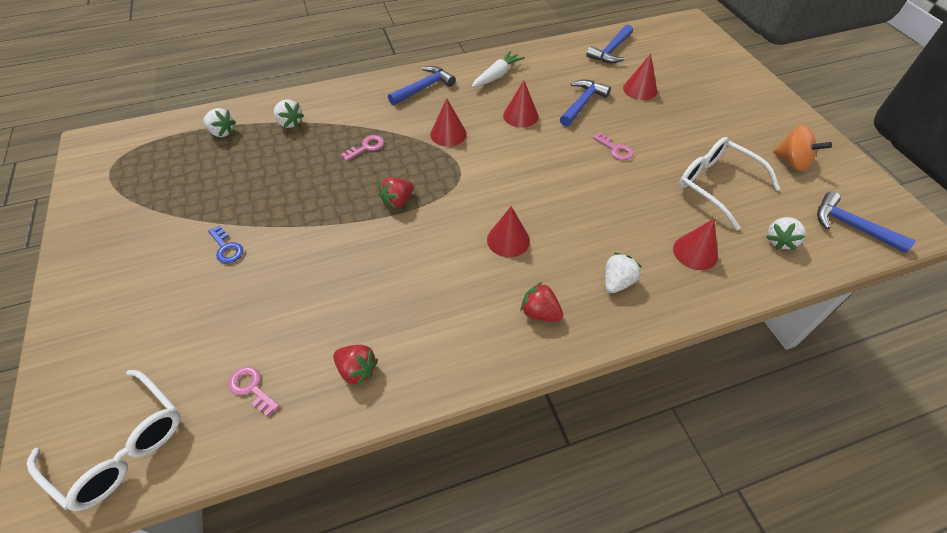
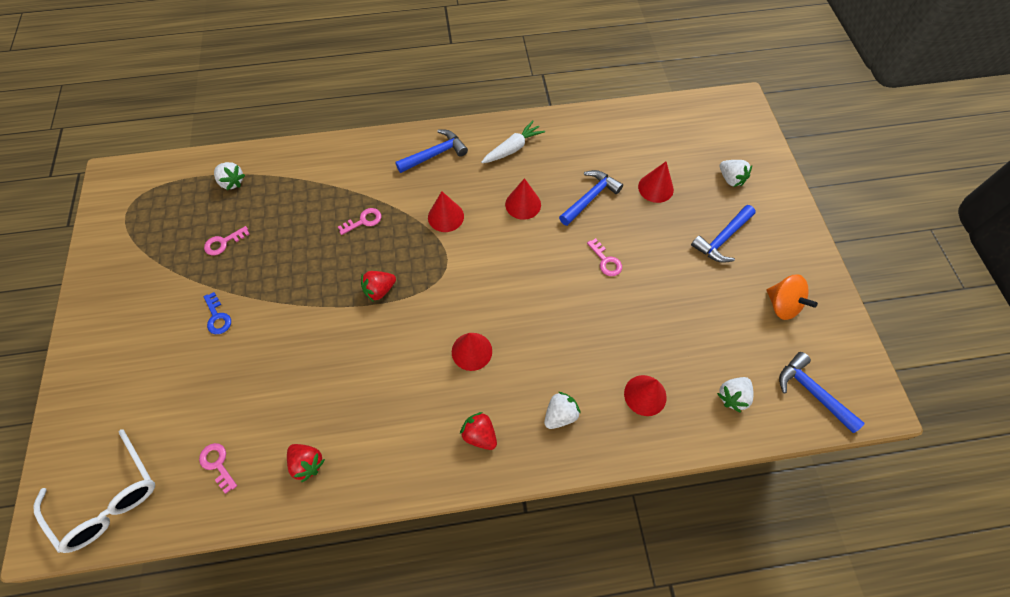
camera: 10 degrees right, 10 degrees up
white strawberry [274,100,304,128] -> white strawberry moved to [720,160,752,187]
blue hammer [586,25,633,63] -> blue hammer moved to [691,205,756,263]
white glasses [679,137,780,230] -> none
none -> pink key [204,226,249,255]

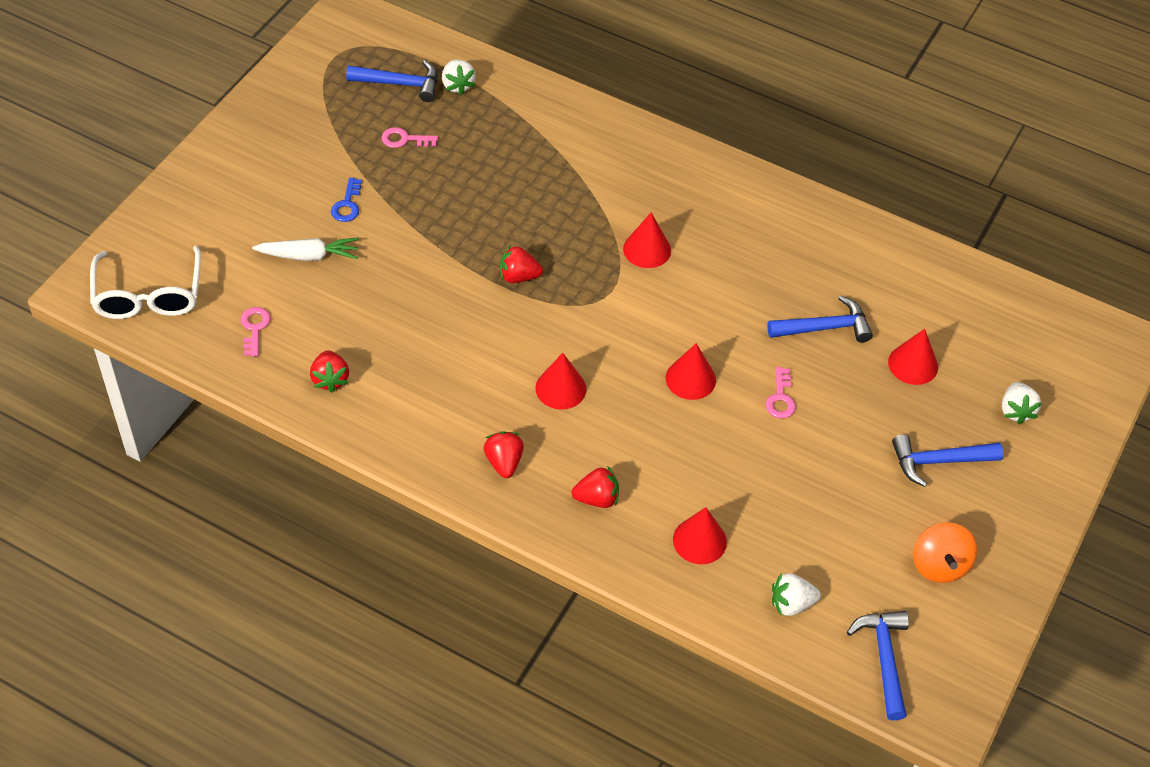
camera: 35 degrees right, 10 degrees down
pink key [338,208,381,235] -> none
blue hammer [395,129,468,173] -> blue hammer moved to [346,60,438,102]
white carrot [481,120,545,163] -> white carrot moved to [252,237,359,261]
red cone [505,178,541,220] -> red cone moved to [666,343,716,400]
white strawberry [544,392,581,429] -> red strawberry [571,466,619,508]

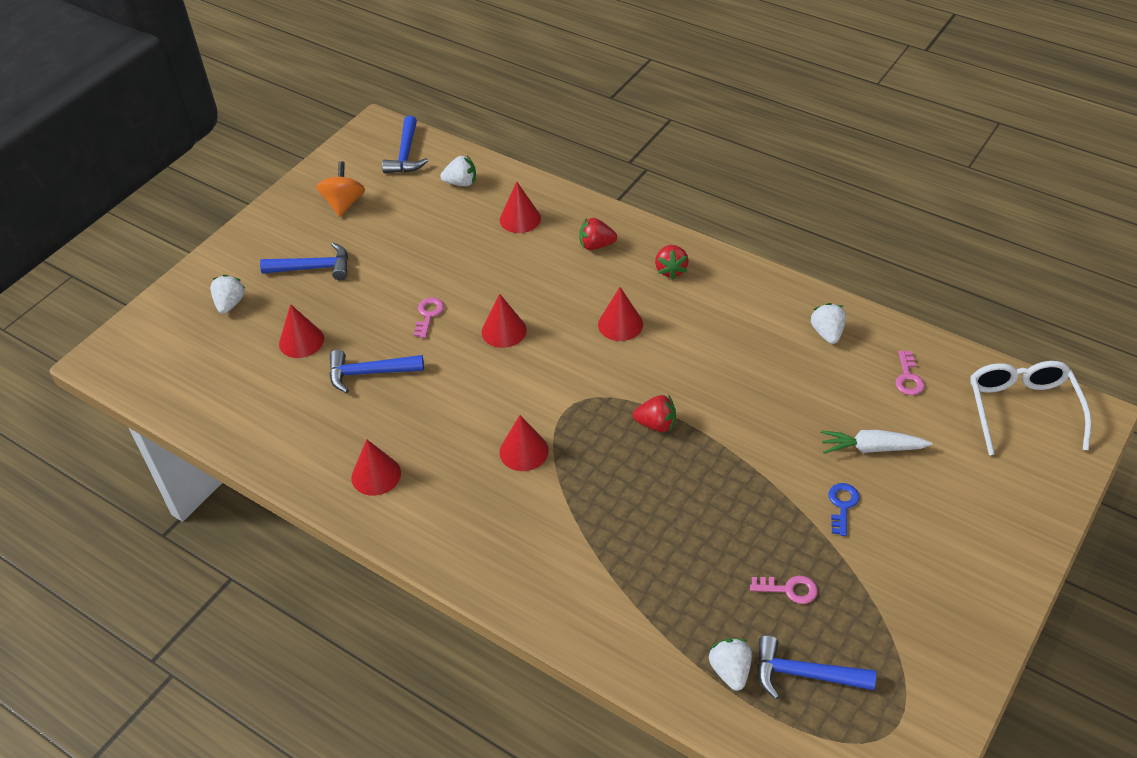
camera: 170 degrees left, 5 degrees down
red strawberry [310,350,349,392] -> white strawberry [811,303,846,344]
none -> red cone [351,439,401,496]

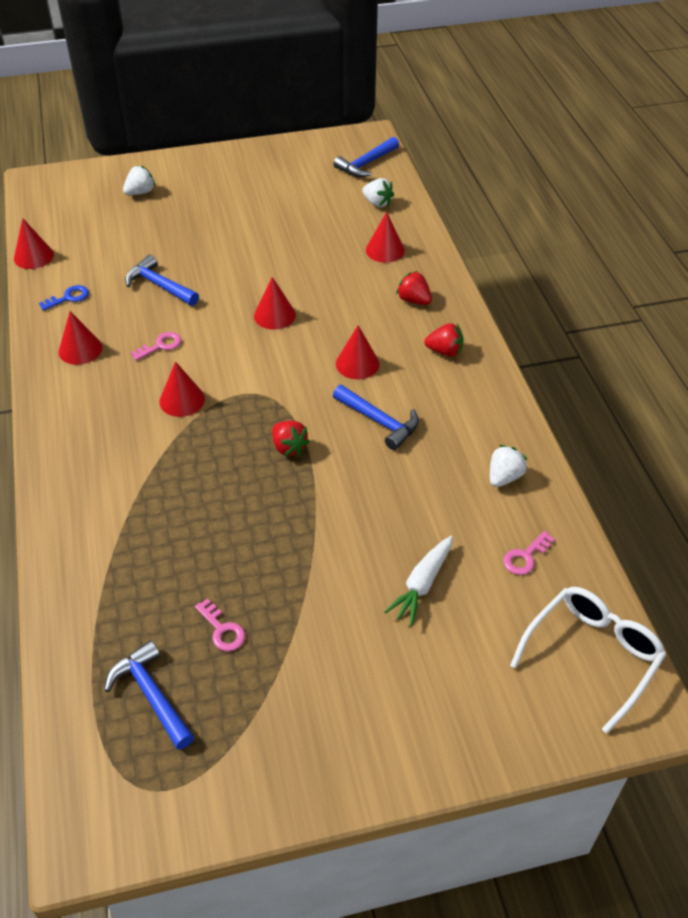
camera: 40 degrees right, 0 degrees up
blue hammer [260,243,348,280] -> blue hammer moved to [333,385,419,450]
red cone [279,304,324,358] -> red cone moved to [14,218,54,269]
orange spinning top [316,161,365,217] -> none
pink key [414,297,444,338] -> pink key moved to [131,332,181,361]
red strawberry [655,245,689,279] -> red strawberry turned 120 degrees counterclockwise [424,323,463,357]
white strawberry [709,638,752,691] -> none
white carrot [821,430,932,454] -> white carrot turned 105 degrees counterclockwise [384,536,453,626]
blue key [829,483,859,536] -> blue key moved to [39,285,89,311]

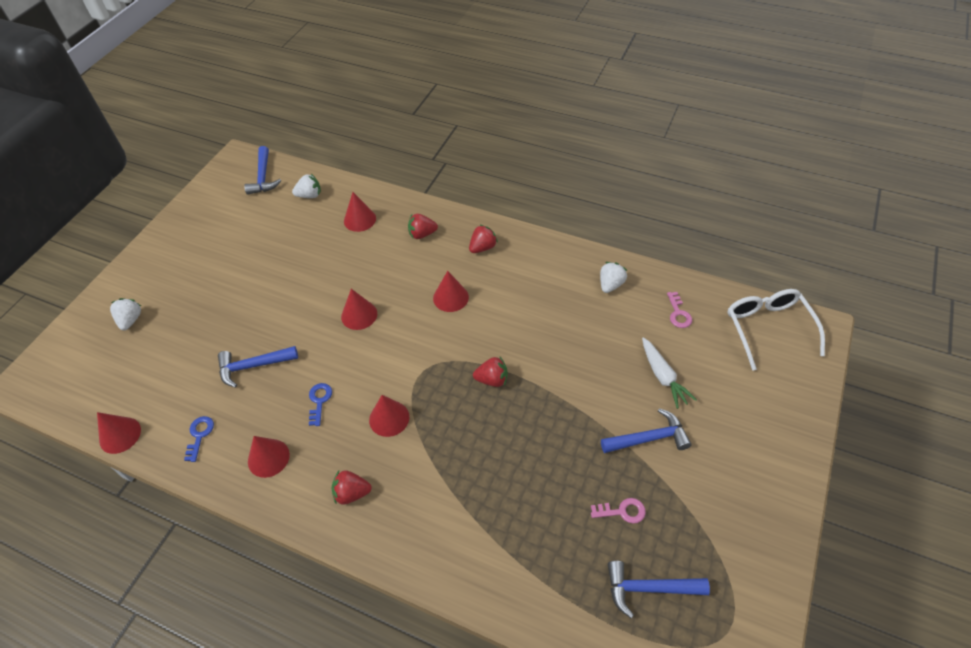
camera: 50 degrees left, 5 degrees up
pink key [131,332,181,361] -> blue key [309,383,332,426]
blue hammer [333,385,419,450] -> blue hammer moved to [601,408,692,453]
white strawberry [490,445,527,487] -> white strawberry turned 45 degrees clockwise [600,262,627,293]
none -> red strawberry [332,470,372,505]

